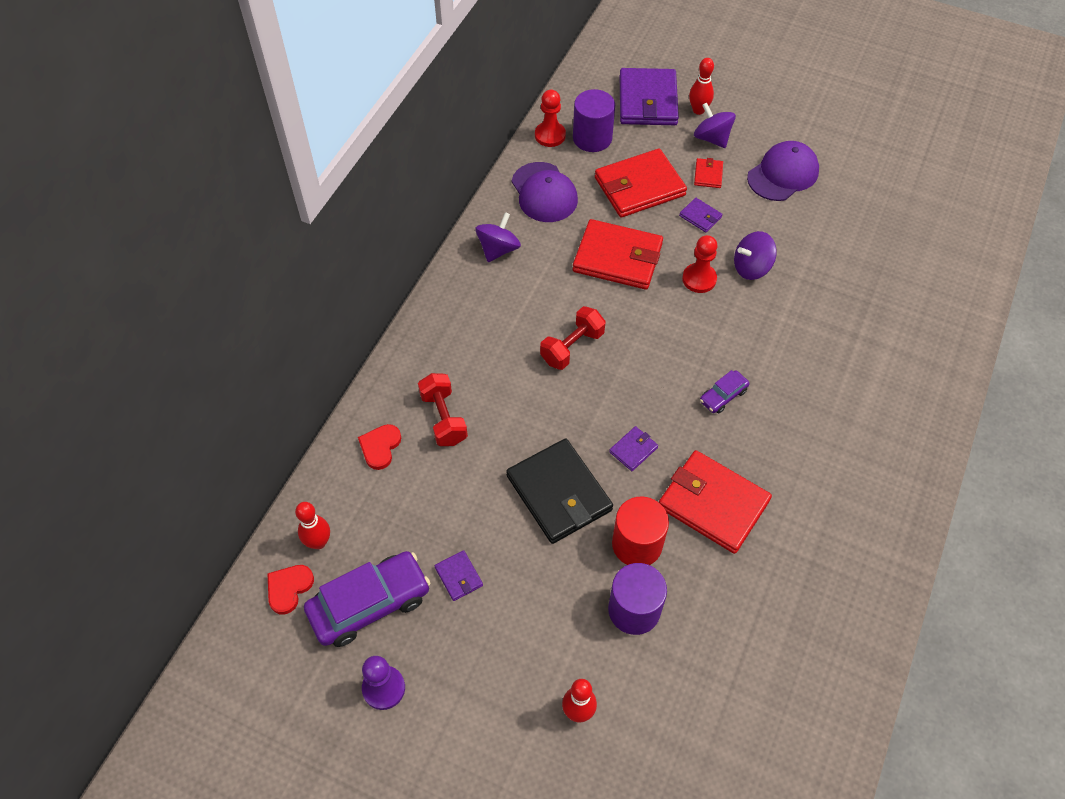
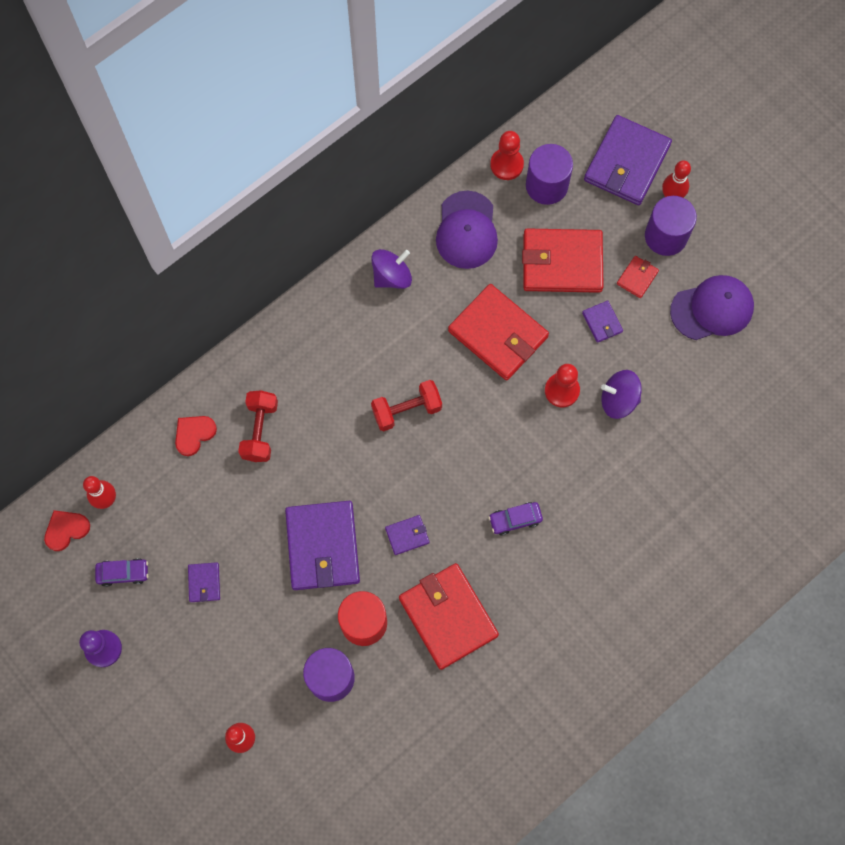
camera: 25 degrees right, 15 degrees up
purple car [304,551,431,647] -> purple car [95,558,148,587], size x0.49
black wallet [506,438,613,544] -> purple wallet [285,501,360,590]
purple spinning top [694,103,736,148] -> purple cylinder [645,196,697,256]

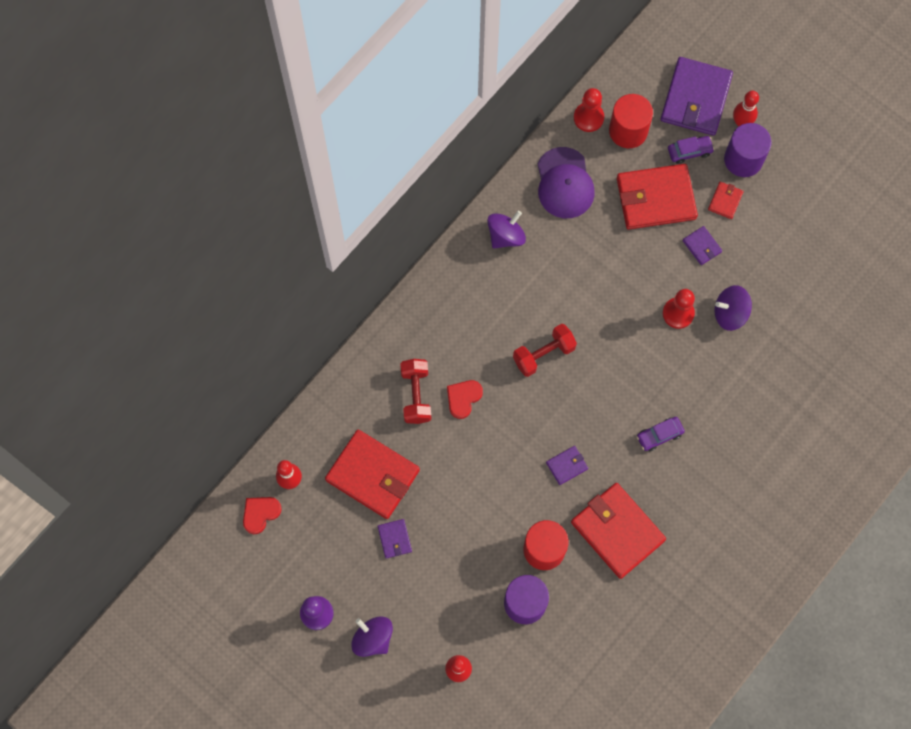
camera: 10 degrees left, 0 degrees up
purple car [95,558,148,587] -> purple car moved to [668,136,715,164]
red heart [175,416,217,456] -> red heart moved to [447,380,483,419]
purple wallet [285,501,360,590] -> none
red wallet [448,284,549,380] -> red wallet moved to [325,430,420,519]
purple cylinder [526,144,573,205] -> red cylinder [609,94,653,148]
purple cap [670,275,754,340] -> none
none -> purple spinning top [351,616,393,657]

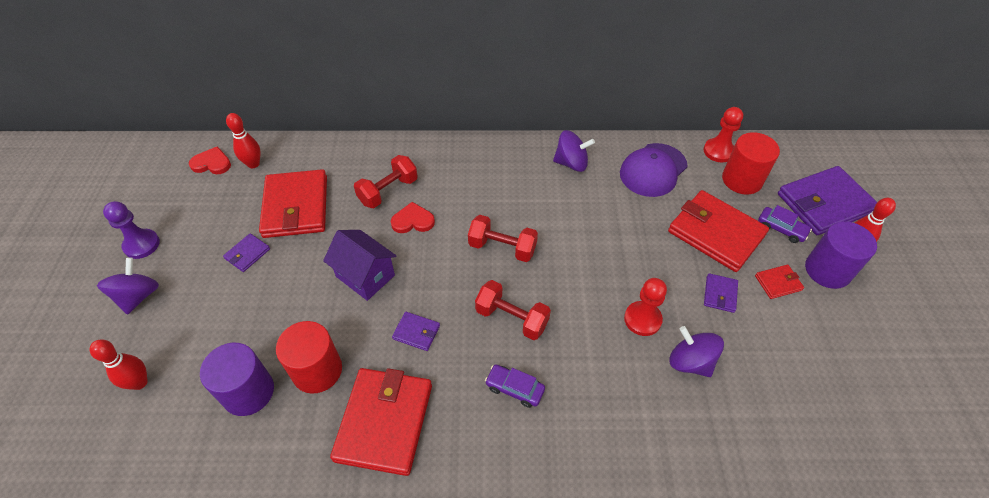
camera: 50 degrees right, 20 degrees down
none -> purple house [323,230,396,301]
none -> red dumbbell [475,280,551,340]

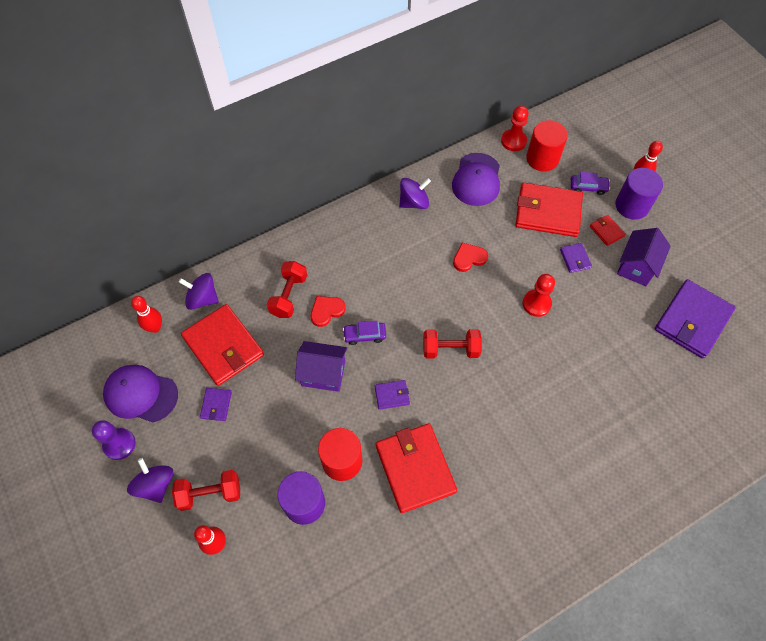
camera: 30 degrees left, 10 degrees up
red heart [189,146,231,174] -> red heart moved to [453,242,488,272]
red dumbbell [468,215,538,262] -> red dumbbell moved to [172,470,240,511]
purple car [485,365,545,408] -> purple car moved to [343,321,386,345]
purple spinning top [669,326,724,377] -> purple spinning top moved to [179,273,219,310]
red wallet [755,265,804,299] -> red wallet turned 75 degrees counterclockwise [590,215,625,246]
purple wallet [778,166,877,235] -> purple wallet moved to [655,279,736,359]
none -> purple cap [103,365,178,422]
none -> purple house [617,228,671,286]

